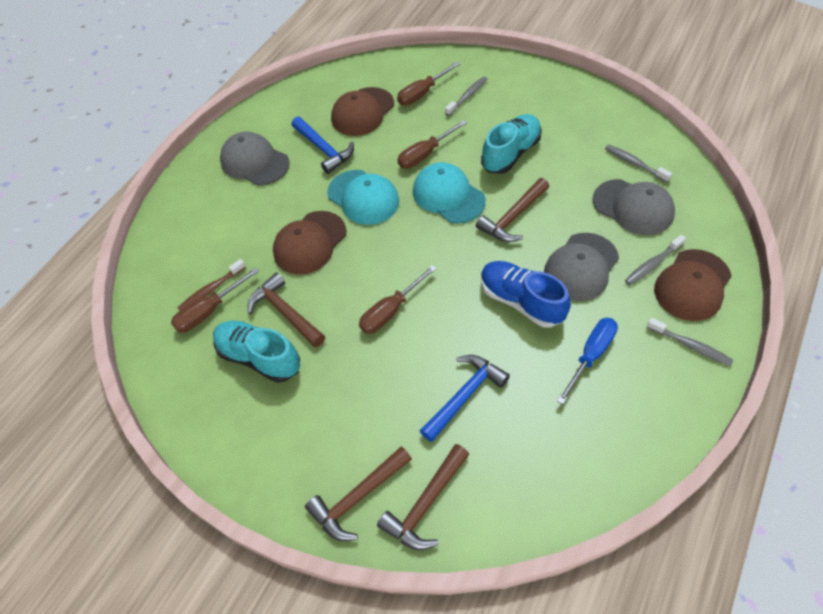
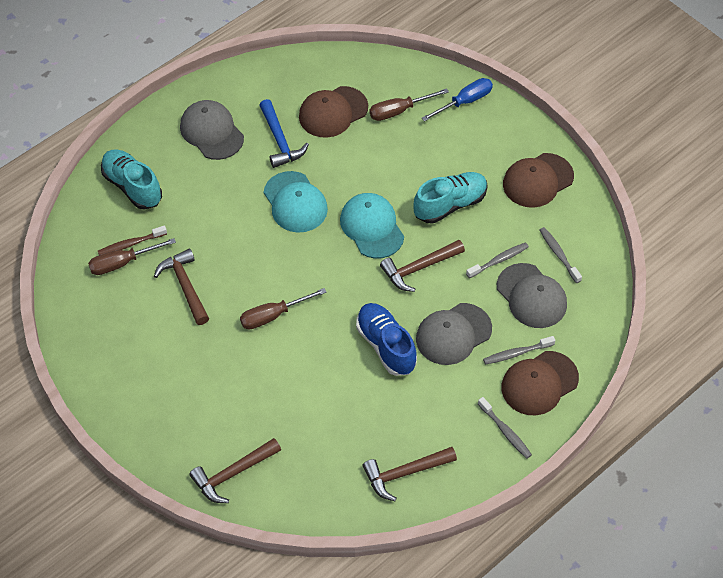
camera: 15 degrees right, 0 degrees up
turquoise shoe [213,321,300,383] -> turquoise shoe moved to [101,149,162,210]
brown cap [273,211,347,275] -> brown cap moved to [503,153,574,208]
brown hammer [305,446,412,541] -> brown hammer moved to [362,447,457,501]
brown screwdriver [397,120,467,169] -> none
blue hammer [420,355,510,442] -> none
grey toothbrush [445,76,488,116] -> grey toothbrush moved to [466,242,529,278]
blue screwdriver [557,318,618,405] -> blue screwdriver moved to [422,78,493,122]

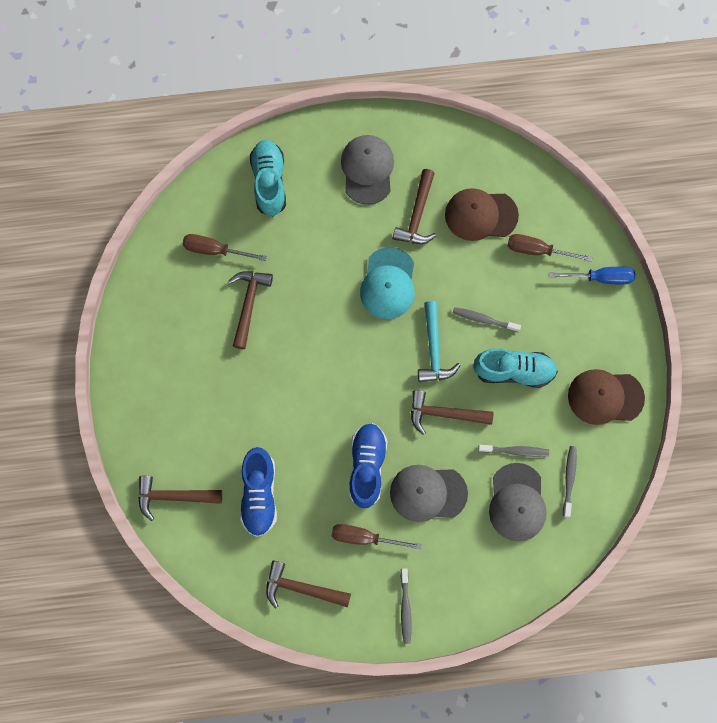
camera: 35 degrees right, 20 degrees up
brown toothbrush [98,225,167,255] -> none
brown screwdriver [240,288,327,330] -> brown screwdriver moved to [332,524,422,550]
blue hammer [259,99,309,168] -> brown hammer [393,169,436,244]
turquoise cap [340,193,404,259] -> turquoise hammer [418,301,461,382]
grey toothbrush [483,336,555,365] -> grey toothbrush moved to [453,307,521,332]
brown cap [501,351,579,415] -> none
none -> blue shoe [240,447,277,537]

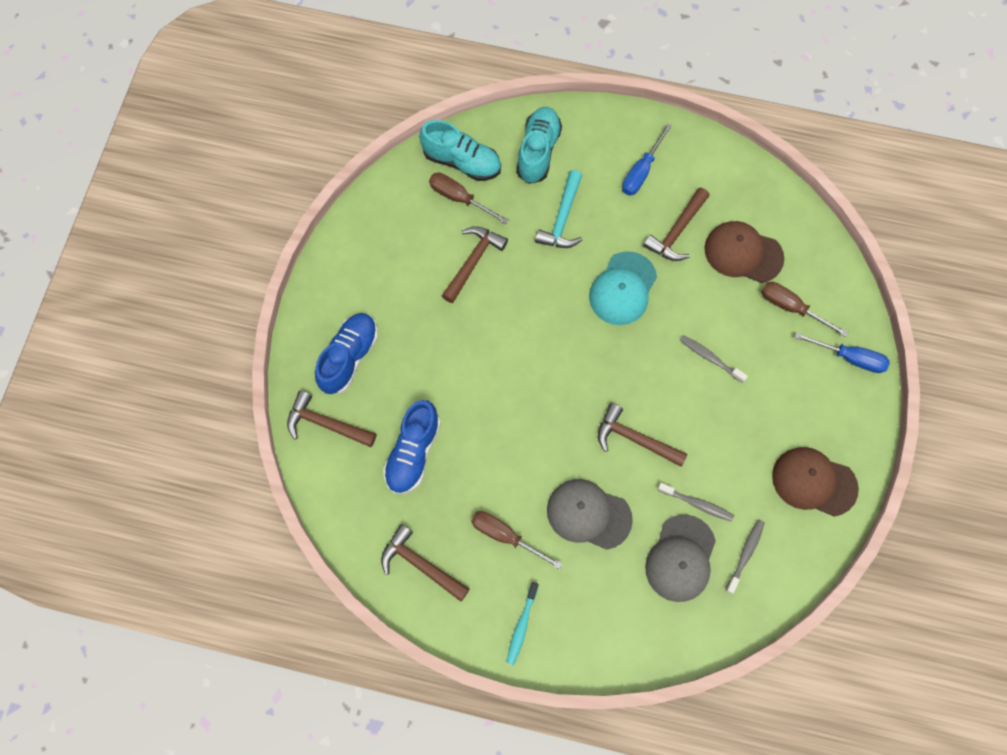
camera: 20 degrees right, 5 degrees down
grey cap [341,135,394,205] -> blue screwdriver [622,123,672,196]
blue shoe [349,423,388,509] -> blue shoe moved to [315,313,378,394]
grey toothbrush [400,568,412,644] -> turquoise toothbrush [506,582,539,665]
turquoise hammer [418,301,461,382] -> turquoise hammer moved to [535,170,582,248]
turquoise shoe [473,348,558,388] -> turquoise shoe moved to [419,120,501,181]

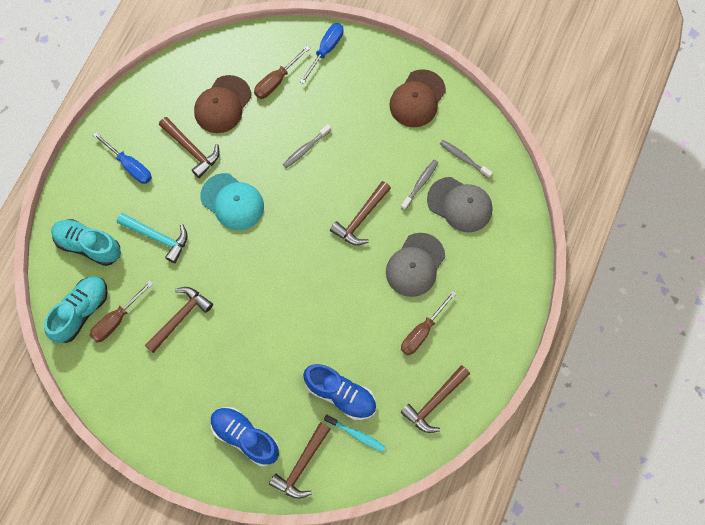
camera: 80 degrees left, 0 degrees up
brown hammer [442,226,508,303] -> brown hammer turned 90 degrees clockwise [145,287,213,353]
turquoise toothbrush [506,582,539,665] -> turquoise toothbrush moved to [324,415,385,452]

